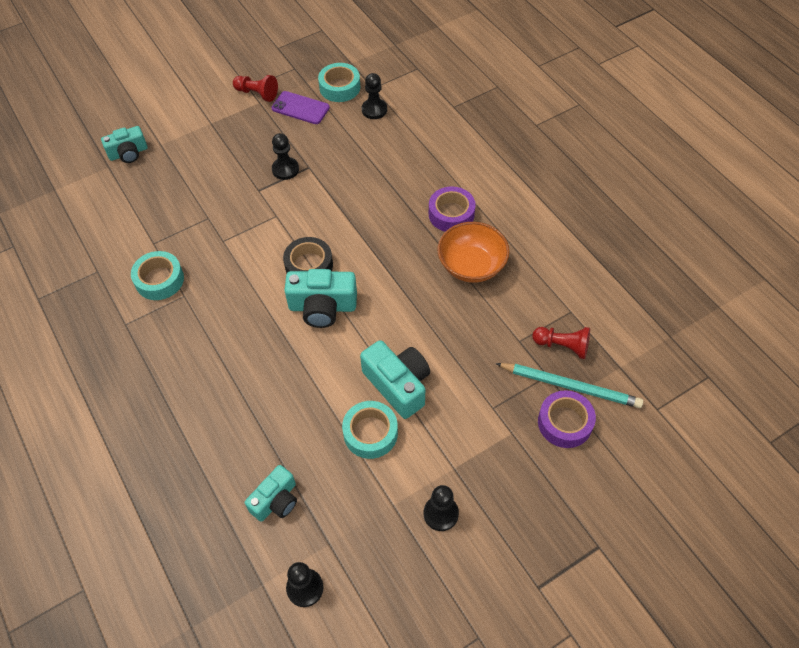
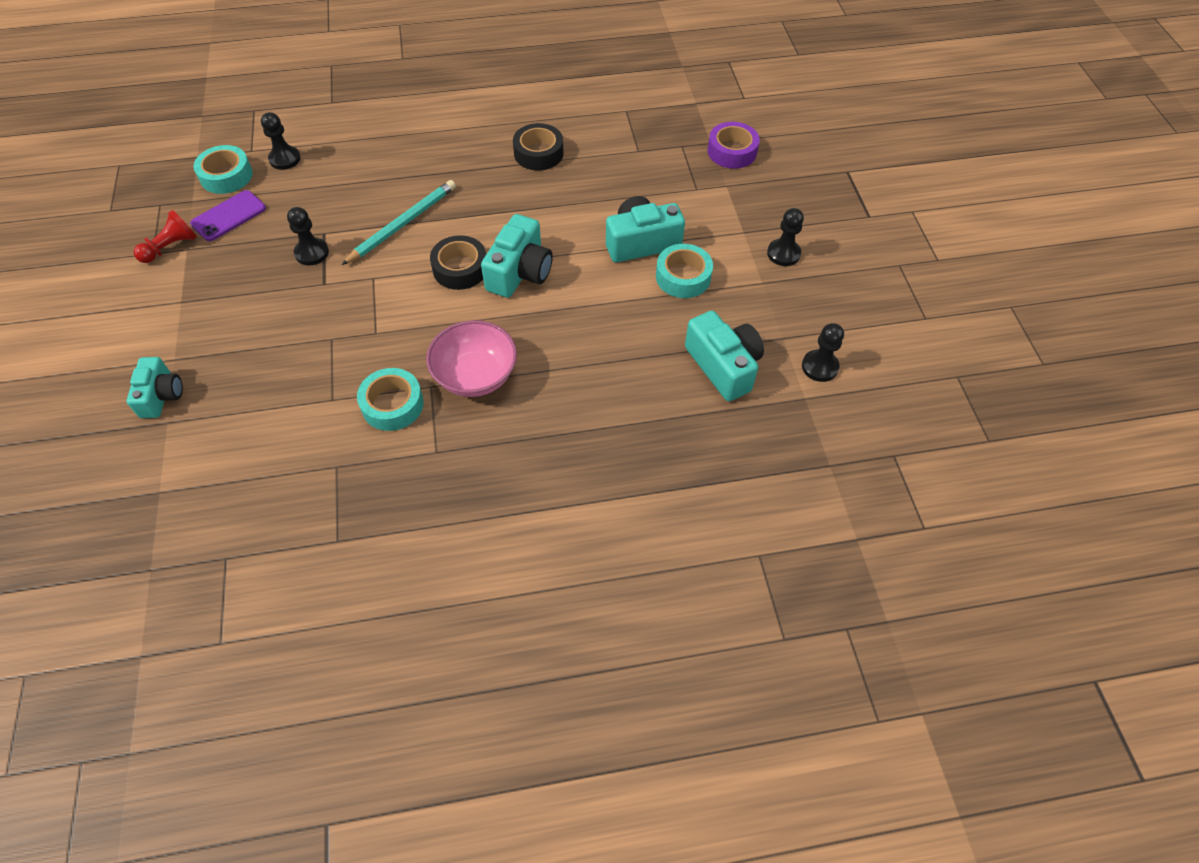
camera: 70 degrees left, 0 degrees up
turquoise camera [245,465,297,522] -> turquoise camera [685,311,764,401], size x1.51
purple tape [429,186,476,232] -> none
orange bowl [437,222,510,283] -> black tape [513,123,564,170]
turquoise pencil [495,363,643,408] -> turquoise pencil moved to [342,180,456,265]
red pawn [532,327,590,359] -> none
none -> pink bowl [426,320,517,397]

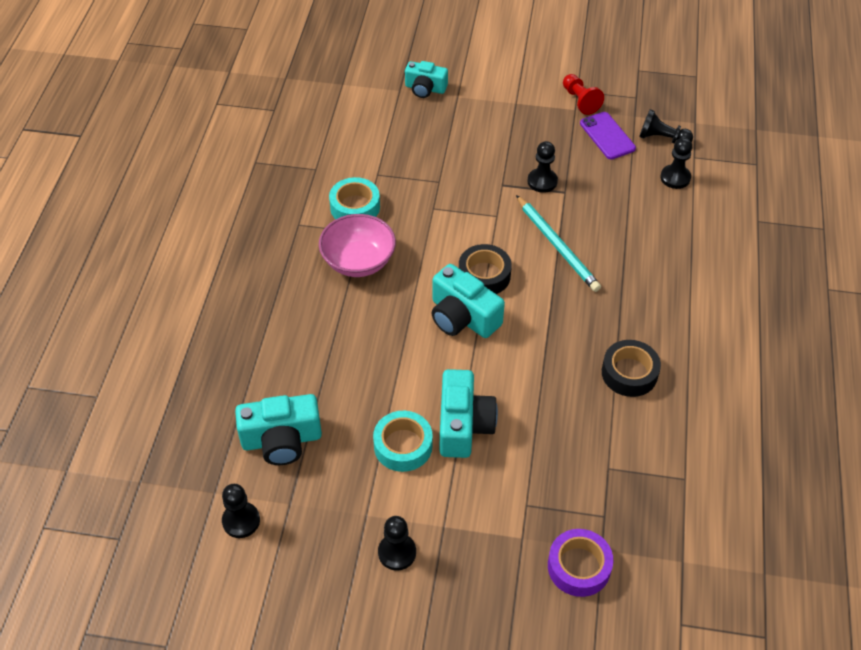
camera: 110 degrees right, 5 degrees down
turquoise tape [193,145,253,194] -> black pawn [639,109,693,143]

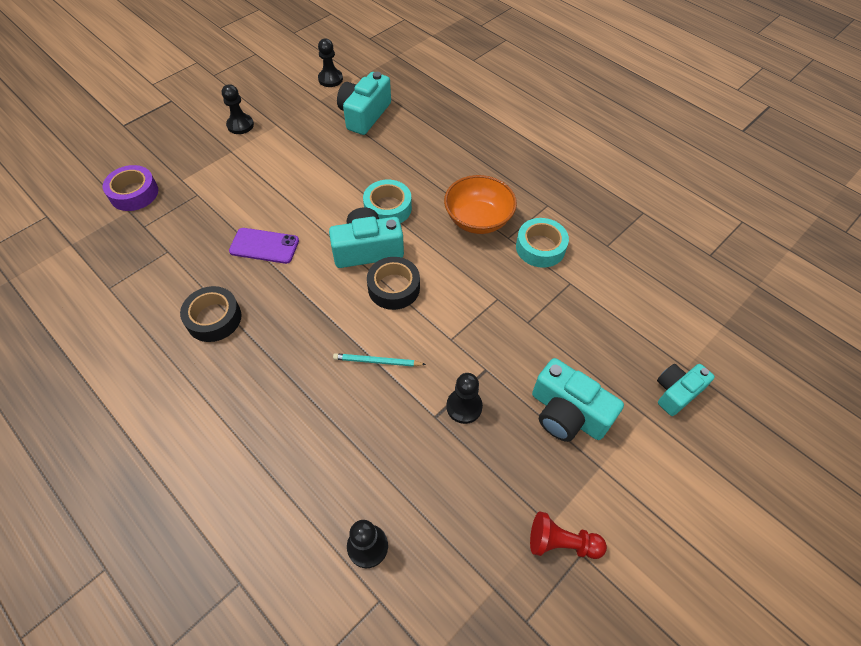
camera: 125 degrees right, 5 degrees up
pink bowl [319,214,396,277] -> orange bowl [444,175,517,234]
turquoise tape [373,411,433,472] -> turquoise tape moved to [363,180,412,223]
turquoise camera [440,369,498,458] -> turquoise camera moved to [532,358,624,442]
turquoise pencil [516,195,601,292] -> turquoise pencil [333,353,426,367], size x0.59
purple phone [580,112,636,159] -> purple phone moved to [229,228,299,264]
black pawn [639,109,693,143] -> none

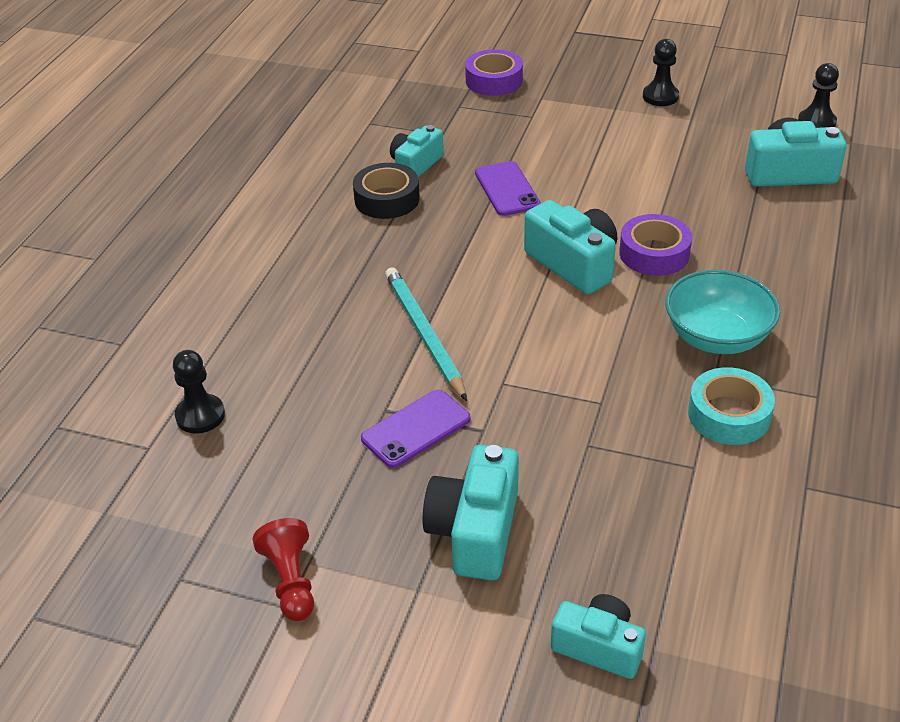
camera: 65 degrees right, 15 degrees down
turquoise pencil [333,353,426,367] -> turquoise pencil [385,267,467,401], size x1.70
turquoise tape [363,180,412,223] -> purple tape [619,214,692,276]
black tape [367,257,420,310] -> none
orange bowl [444,175,517,234] -> turquoise bowl [665,270,780,354]
black pawn [446,373,483,424] -> purple phone [361,390,471,468]
none -> turquoise camera [390,125,444,177]

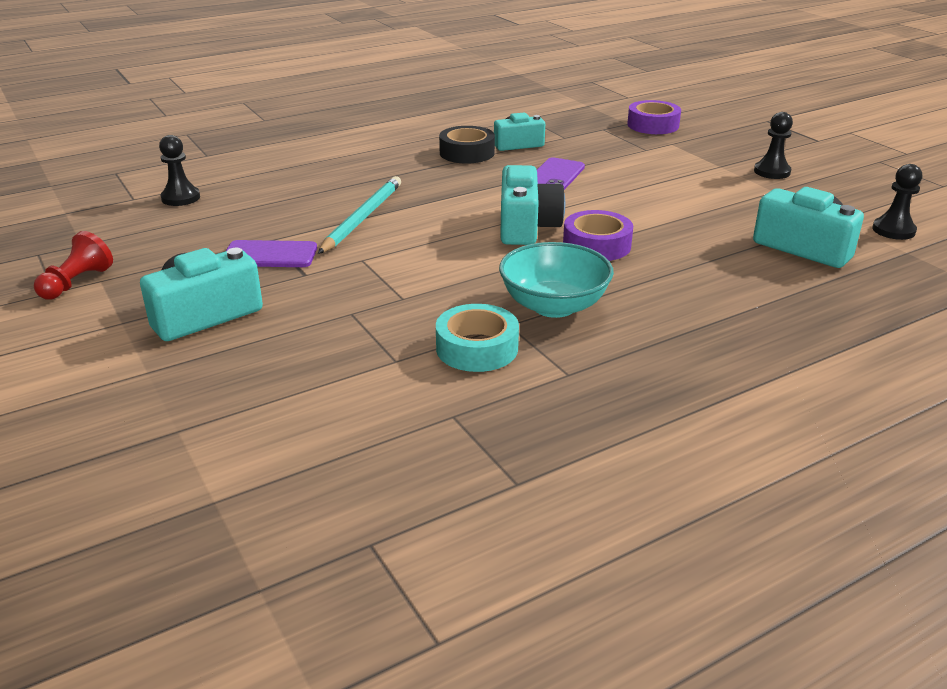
camera: 40 degrees right, 10 degrees down
turquoise camera [551,594,646,679] -> none

